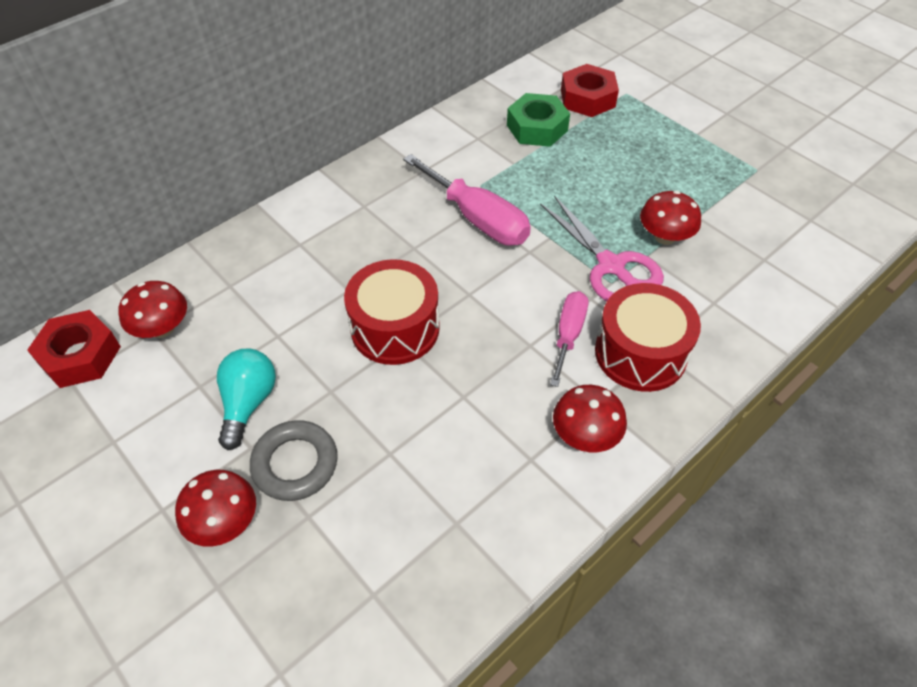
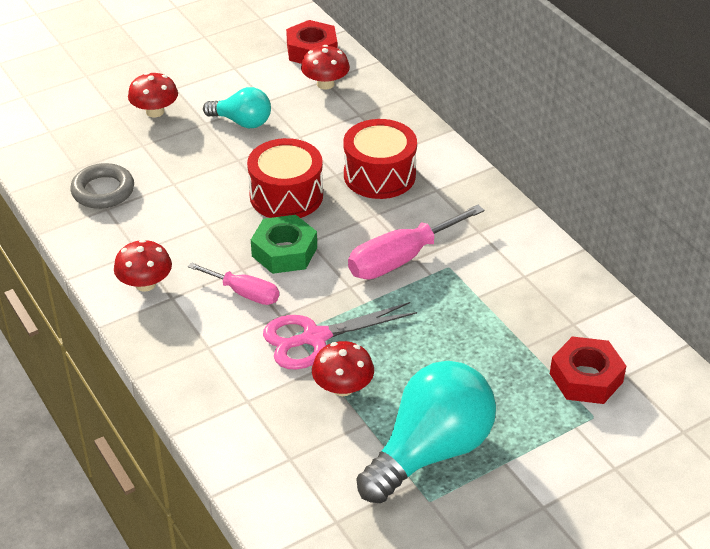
camera: 100 degrees right, 10 degrees down
grey ring [250,420,338,501] -> grey ring moved to [70,163,134,209]
green nut [507,93,570,147] -> green nut moved to [251,215,317,274]
red drum [595,283,701,392] -> red drum moved to [343,119,417,199]
none -> turquoise light bulb [356,361,496,503]

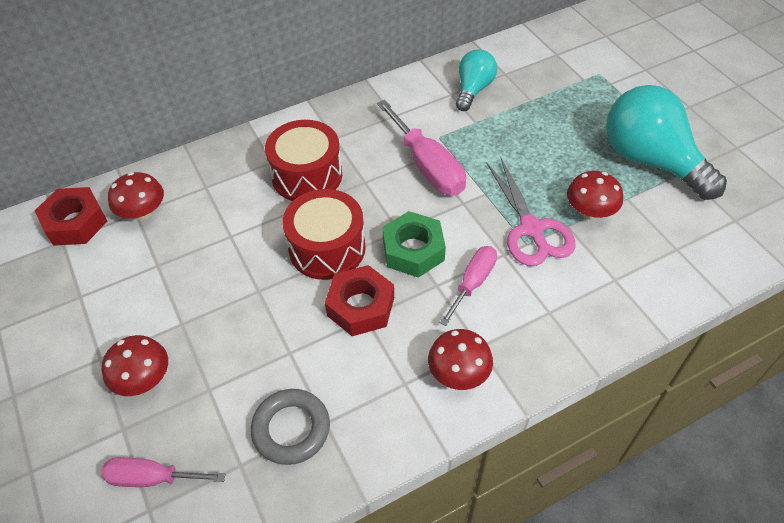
camera: 85 degrees left, 10 degrees up
turquoise light bulb [203,87,271,128] -> turquoise light bulb moved to [456,49,497,111]
red nut [550,336,626,404] -> red nut moved to [325,265,394,336]
none -> pink screwdriver [101,457,226,487]

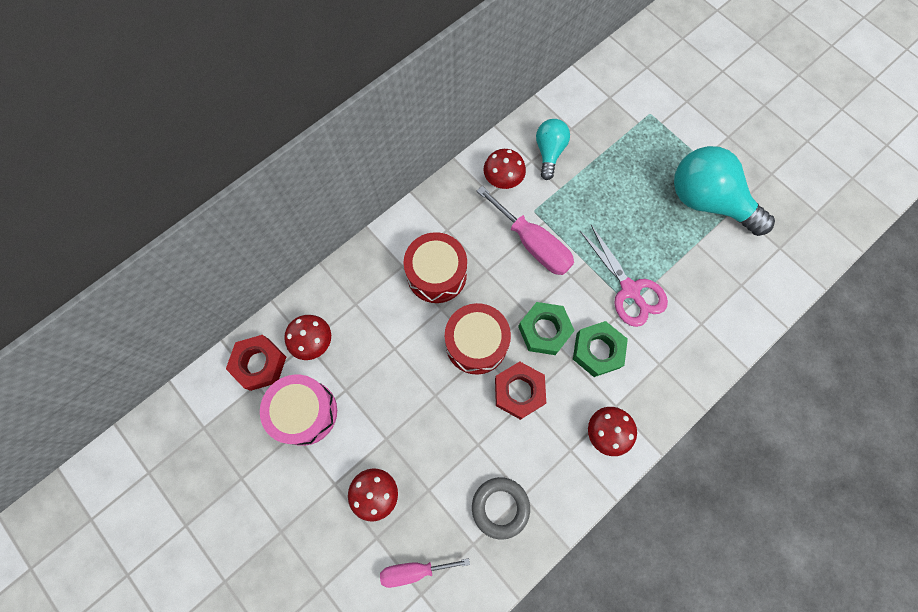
camera: 15 degrees left, 20 degrees up
pink screwdriver [440,246,497,326] -> green nut [573,321,628,377]
red mushroom [567,171,623,219] -> red mushroom moved to [484,149,526,189]
none -> pink drum [260,374,337,446]

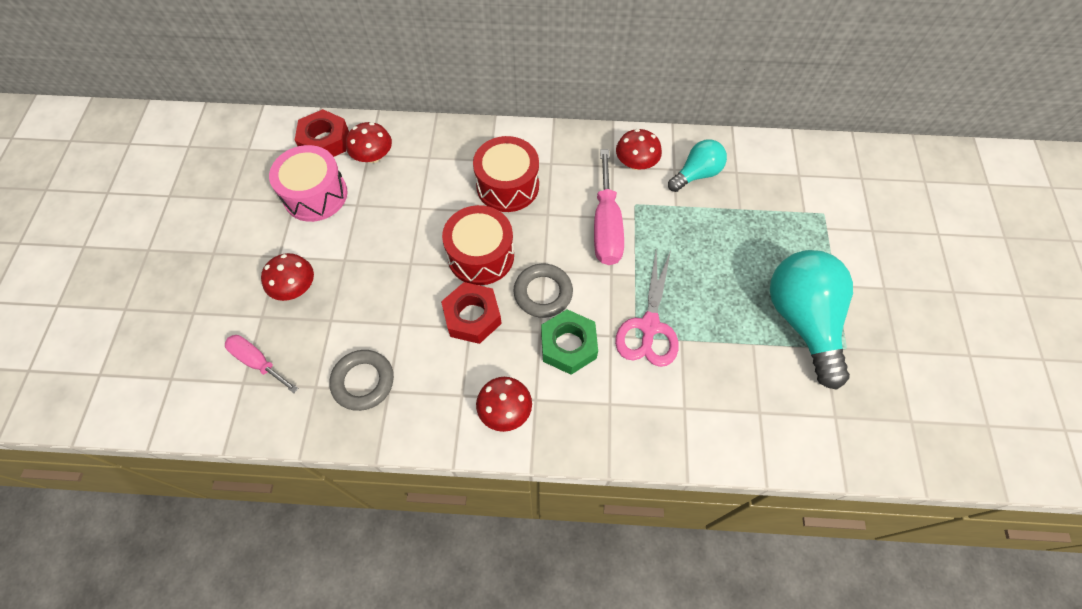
camera: 45 degrees right, 10 degrees down
green nut [518,302,575,355] -> grey ring [513,263,573,318]

